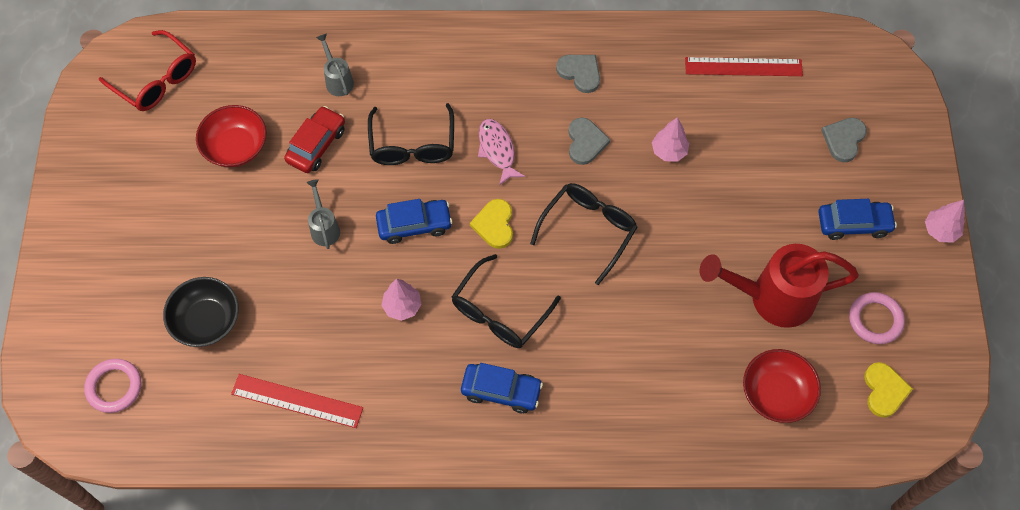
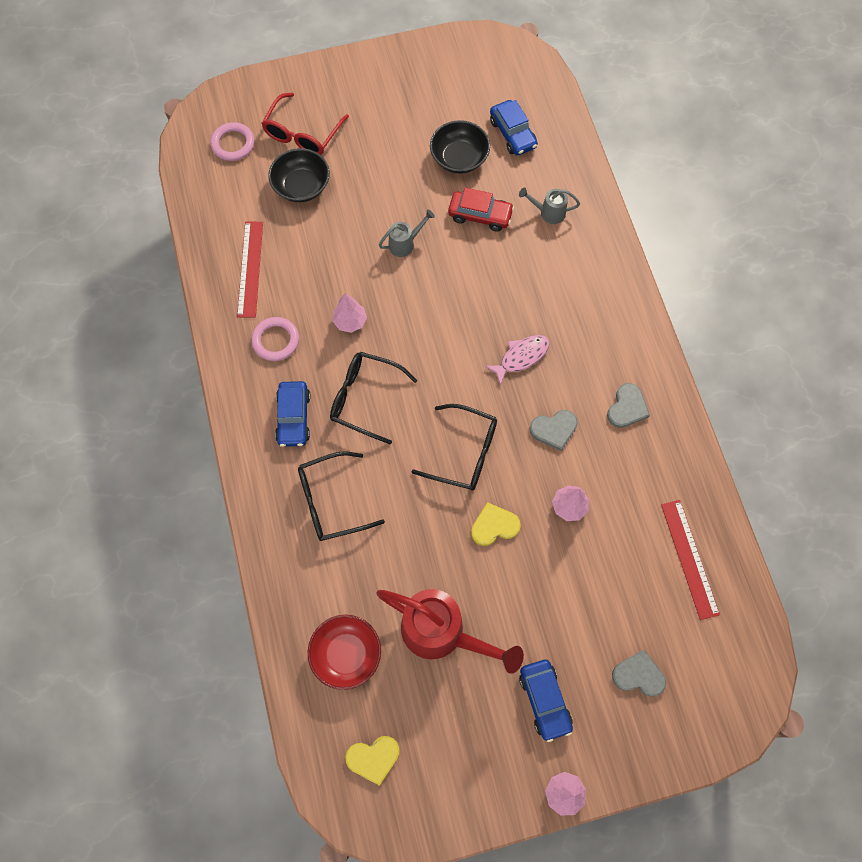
camera: 75 degrees right, 5 degrees up
red glasses [99,30,196,111] -> red glasses moved to [261,93,349,155]
red bowl [196,105,267,167] -> black bowl [430,120,490,174]
grey watering can [316,33,354,96] -> grey watering can turned 135 degrees counterclockwise [519,187,580,224]
black glasses [368,103,454,165] -> black glasses moved to [298,451,385,541]
blue car [376,199,453,244] -> blue car moved to [490,100,538,156]
yellow heart [470,199,513,249] -> yellow heart moved to [471,502,521,546]
red watering can [700,244,859,328] -> red watering can turned 135 degrees clockwise [377,589,524,674]
pink ring [849,292,905,344] -> pink ring moved to [252,317,299,361]

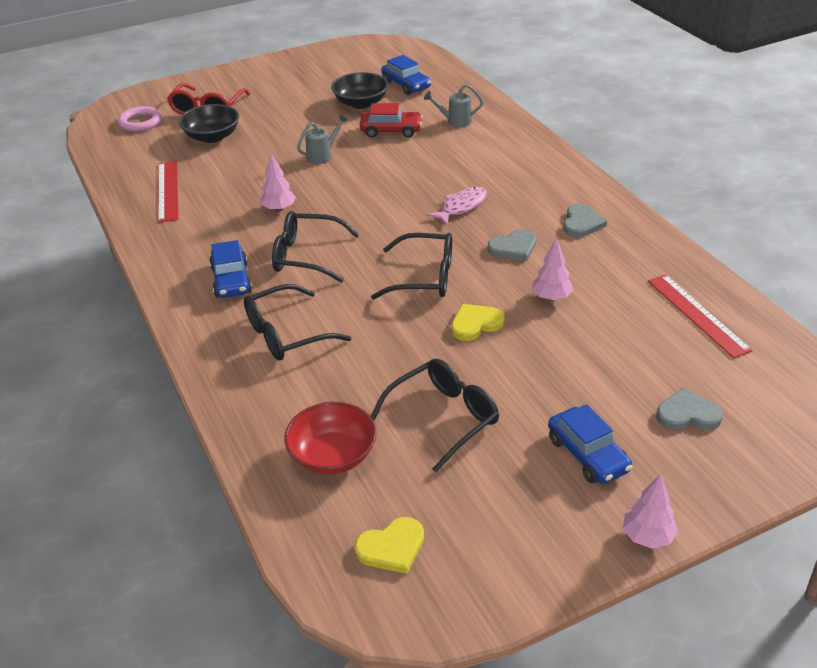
camera: 10 degrees left, 30 degrees down
pink ring [252,317,299,361] -> none
red watering can [377,589,524,674] -> black glasses [371,359,499,472]

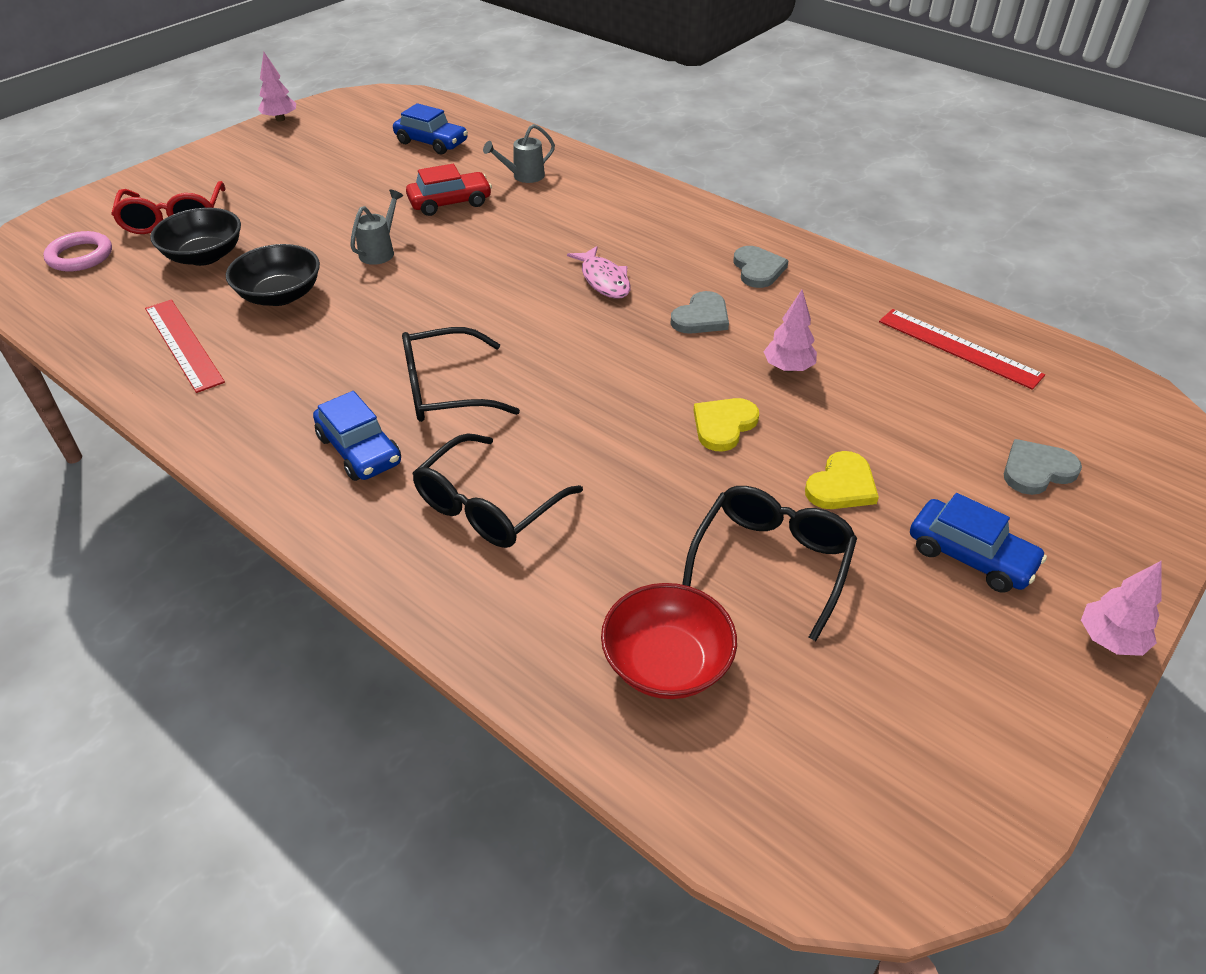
camera: 25 degrees left, 5 degrees up
pink tree [260,153,296,212] -> pink tree moved to [258,52,296,121]
black bowl [331,72,388,109] -> black bowl moved to [226,244,320,306]
yellow heart [354,517,424,574] -> yellow heart moved to [805,451,879,509]
black glasses [371,233,452,299] -> none
pink fish [427,187,487,225] -> pink fish turned 135 degrees clockwise [567,246,630,299]

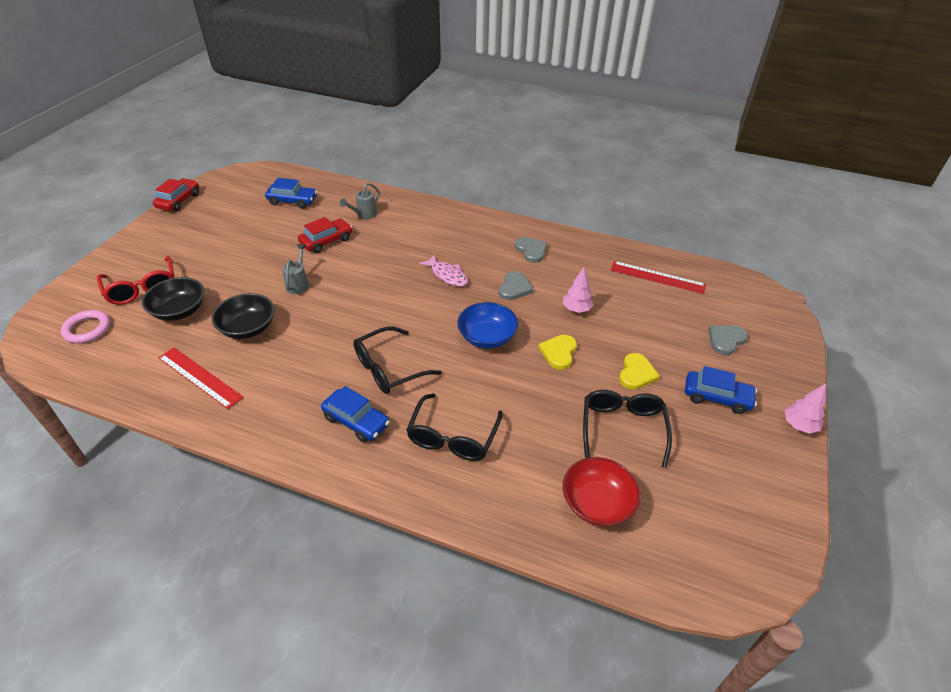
camera: 20 degrees left, 0 degrees up
pink tree [258,52,296,121] -> red car [153,178,199,211]
none -> blue bowl [457,302,518,349]

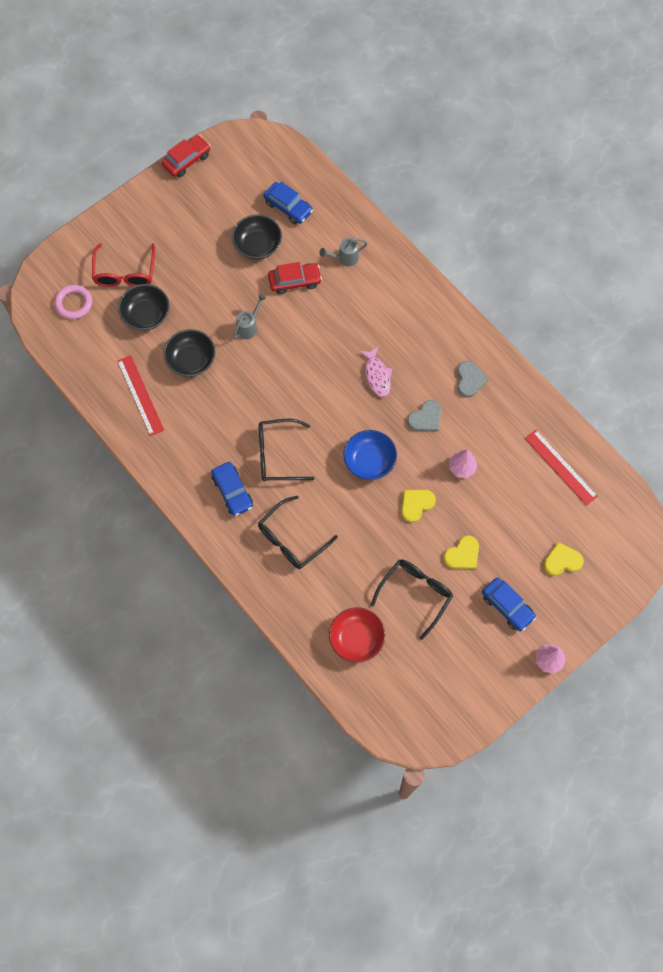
camera: 30 degrees right, 25 degrees up
grey heart [708,325,748,355] -> yellow heart [544,542,584,576]
none -> black bowl [232,214,282,260]

